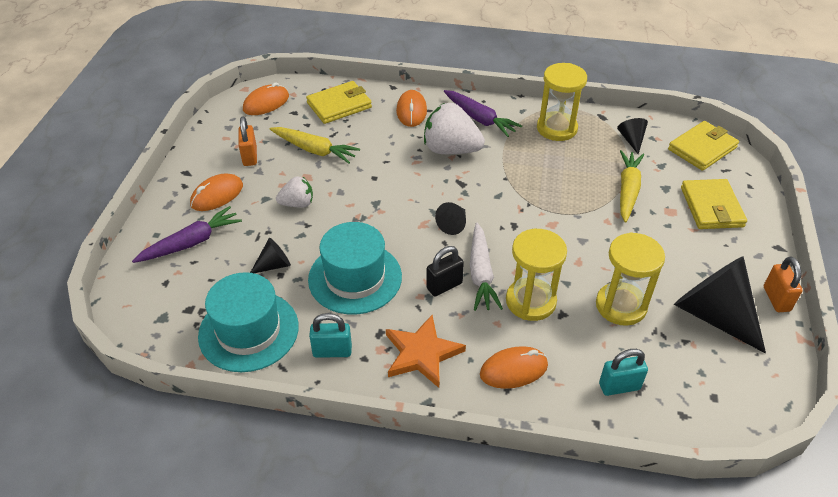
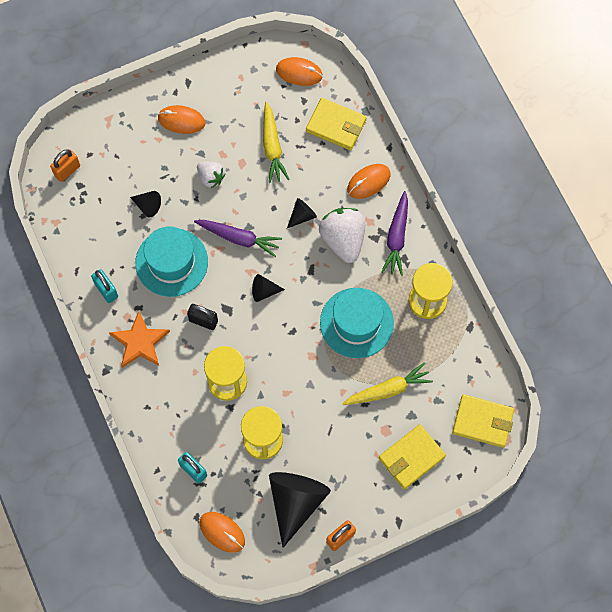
camera: 55 degrees right, 25 degrees up
purple carrot [132,206,242,263] -> purple carrot moved to [194,220,282,257]
turquoise hat [198,272,299,372] -> turquoise hat moved to [320,288,394,358]
orange padlock [238,116,257,166] -> orange padlock moved to [50,149,80,182]
white carrot [470,223,503,311] -> none
orange mouse [480,346,548,389] -> orange mouse moved to [199,512,245,553]
black cone [617,118,648,154] -> black cone moved to [287,198,317,228]

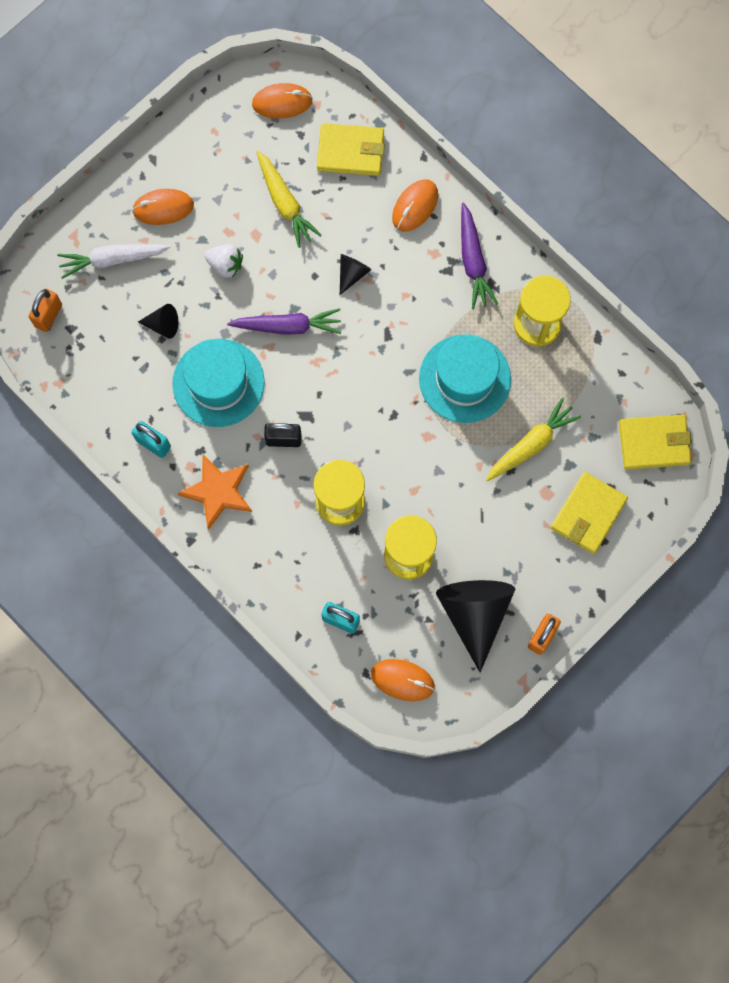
camera: 20 degrees left, 5 degrees up
black cone [252,274,285,302] -> none
white strawberry [319,208,365,263] -> none
none -> white carrot [57,244,171,279]

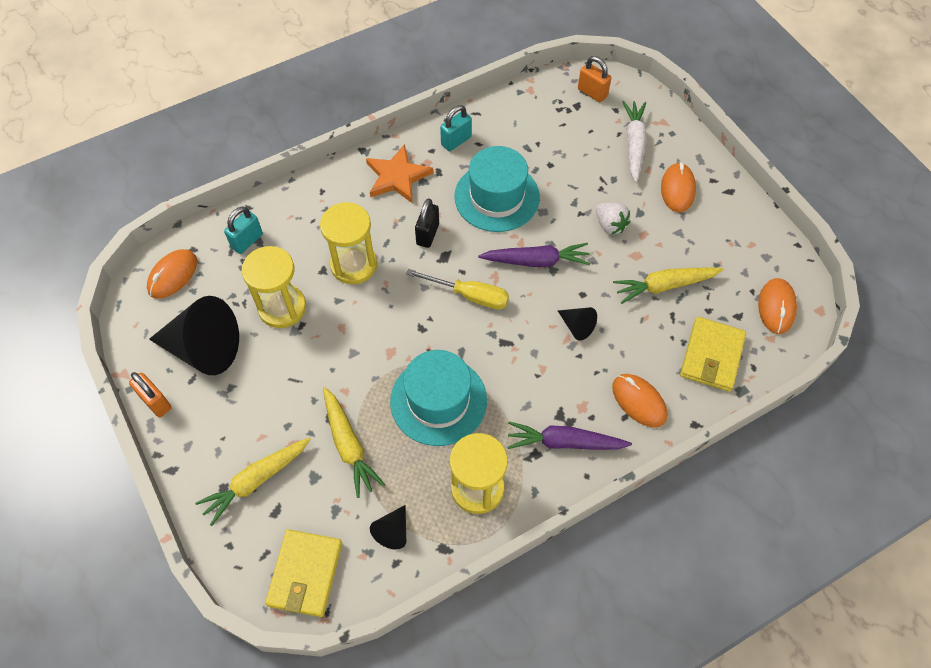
camera: 105 degrees right, 15 degrees down
black cone [138,304,178,339] -> black cone moved to [370,505,406,550]
white strawberry [204,244,243,278] -> white strawberry turned 75 degrees counterclockwise [596,203,630,235]
purple carrot [227,308,341,335] -> purple carrot turned 105 degrees counterclockwise [478,243,590,267]
yellow wallet [551,472,628,554] -> yellow carrot [195,438,311,526]
none -> yellow screwdriver [406,269,509,310]

